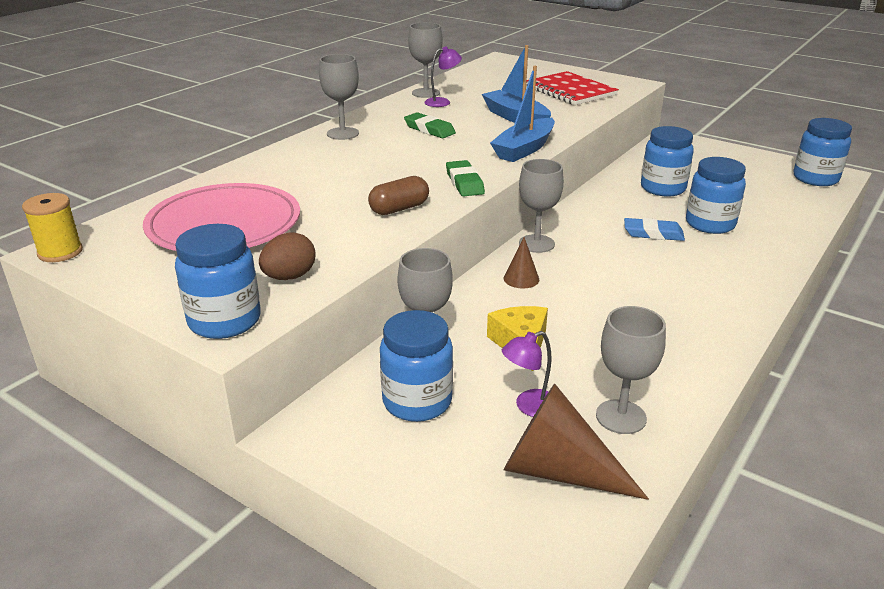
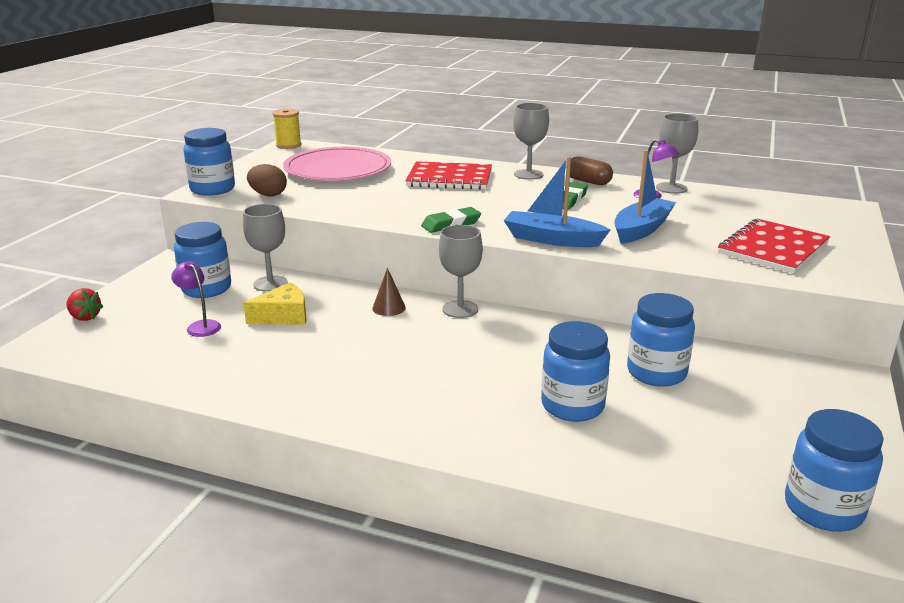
camera: 75 degrees right, 5 degrees down
brown capsule [368,176,429,215] -> brown capsule moved to [570,156,613,185]
brown cone [504,383,649,500] -> none
grey goblet [596,306,666,434] -> none
blue eraser [624,218,685,241] -> none
none -> red strawberry [66,288,103,321]
none -> red notebook [405,161,492,190]

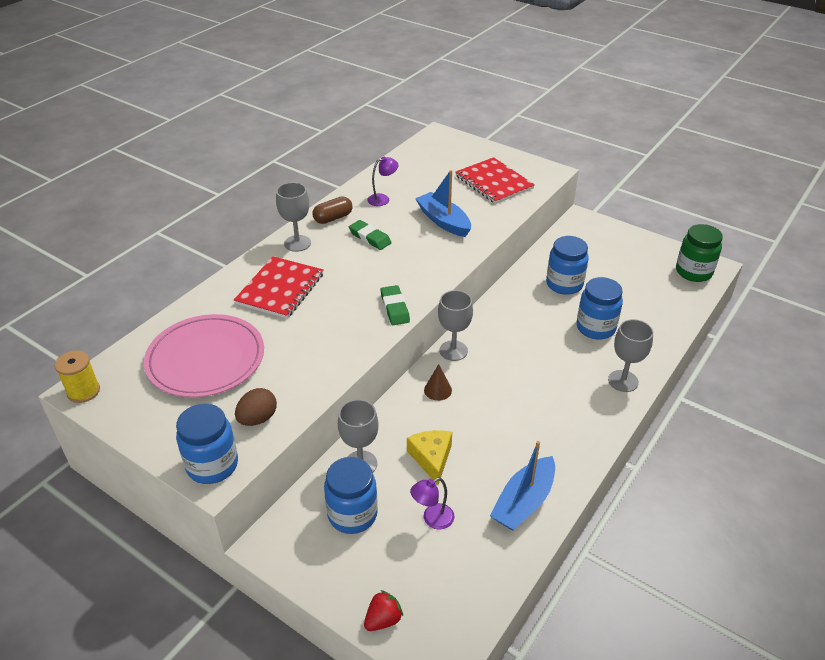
camera: 75 degrees left, 15 degrees up
blue boat [504,157,610,247] -> blue boat moved to [490,441,555,531]
grey goblet [656,113,698,194] -> grey goblet moved to [608,319,653,392]
blue jar [785,409,884,532] -> green jar [676,224,723,282]

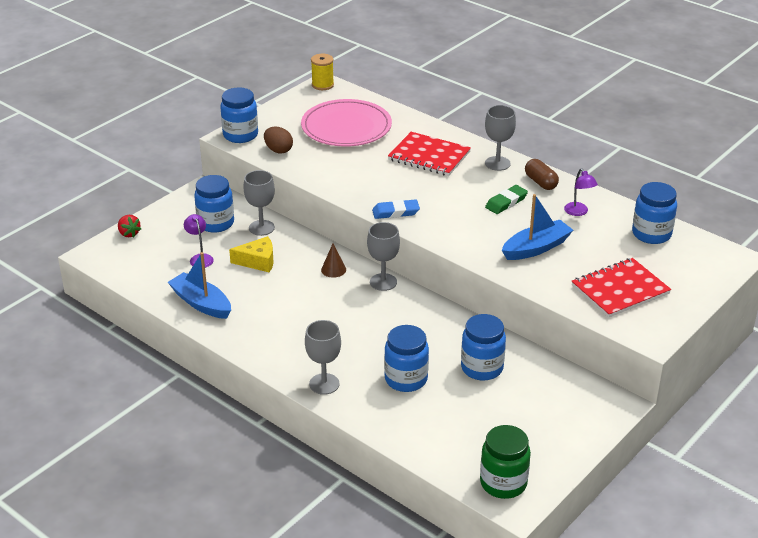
camera: 95 degrees right, 5 degrees down
green eraser [380,285,410,325] -> blue eraser [372,199,420,219]
none -> blue jar [632,182,677,244]

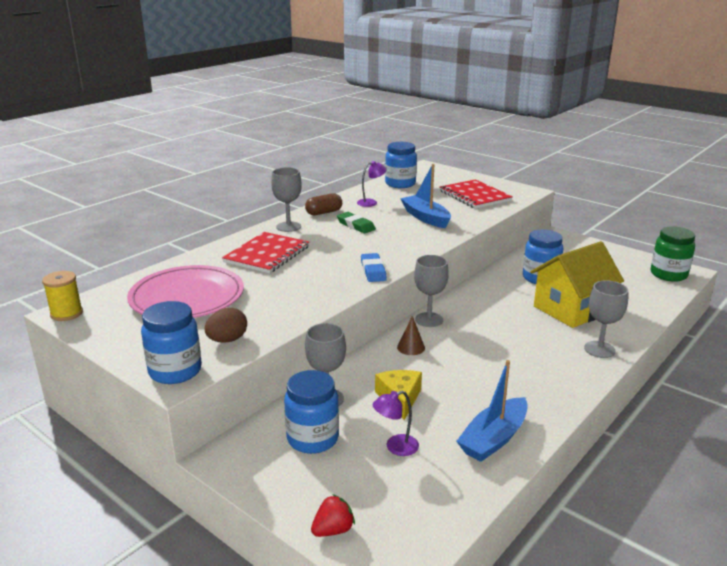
camera: 90 degrees left, 10 degrees down
blue jar [384,325,429,392] -> yellow house [530,241,624,328]

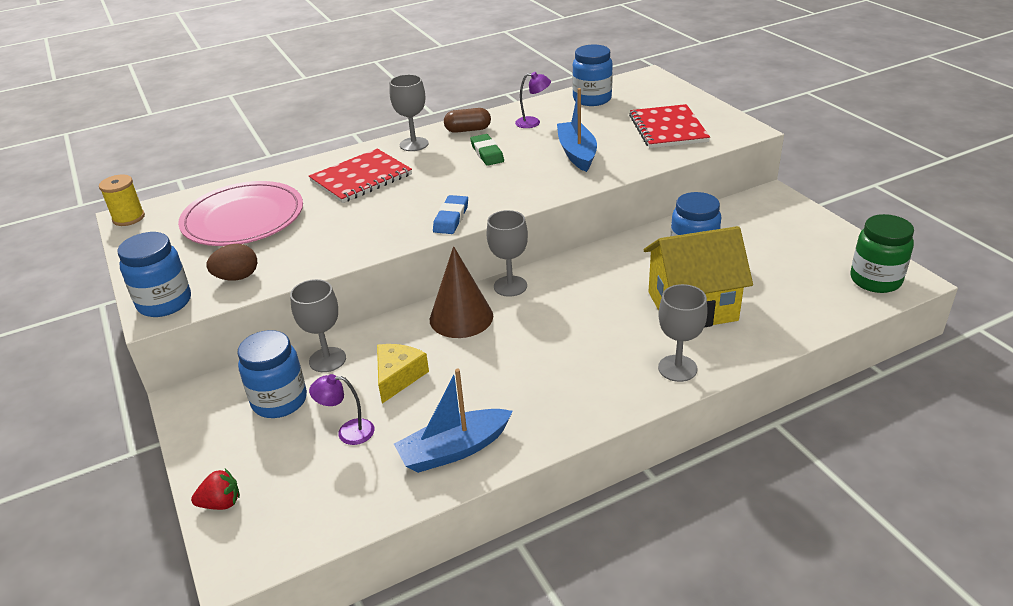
camera: 25 degrees right, 10 degrees up
brown cone [397,316,425,355] -> brown cone [430,246,493,338], size x1.97

